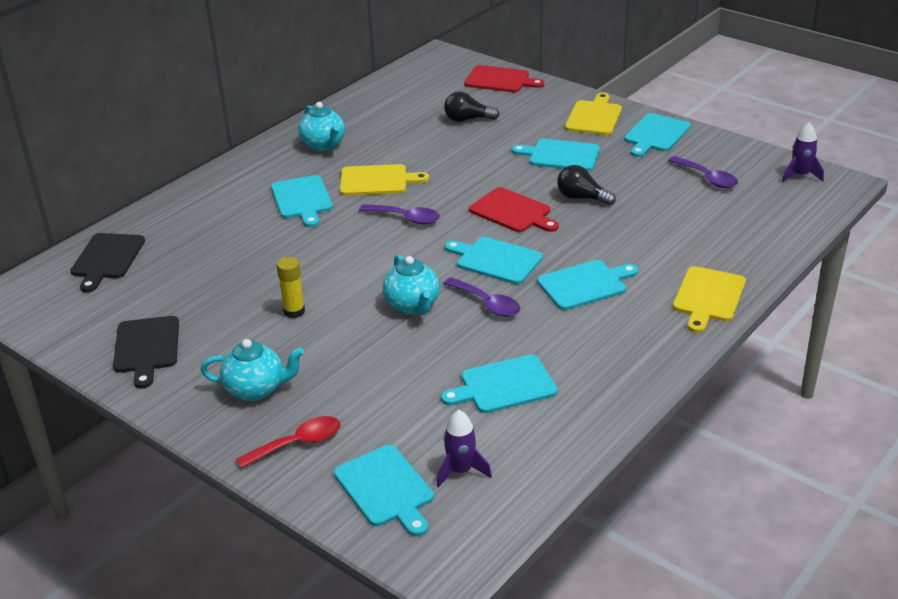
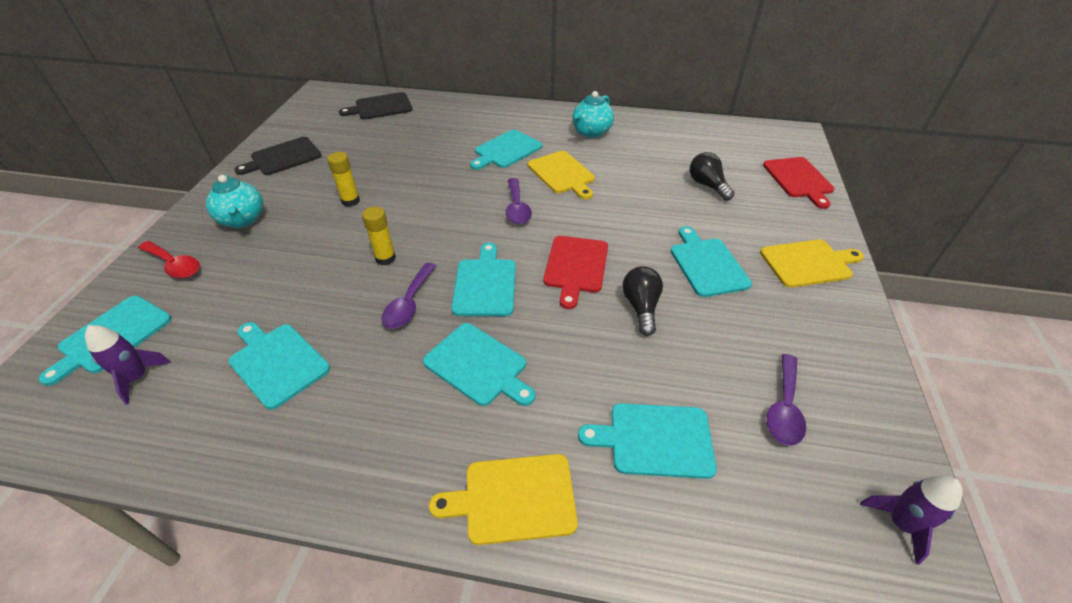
camera: 60 degrees right, 10 degrees up
turquoise teapot [383,254,440,314] -> yellow glue stick [362,207,396,265]
turquoise cutting board [624,113,691,157] -> turquoise cutting board moved to [578,403,717,479]

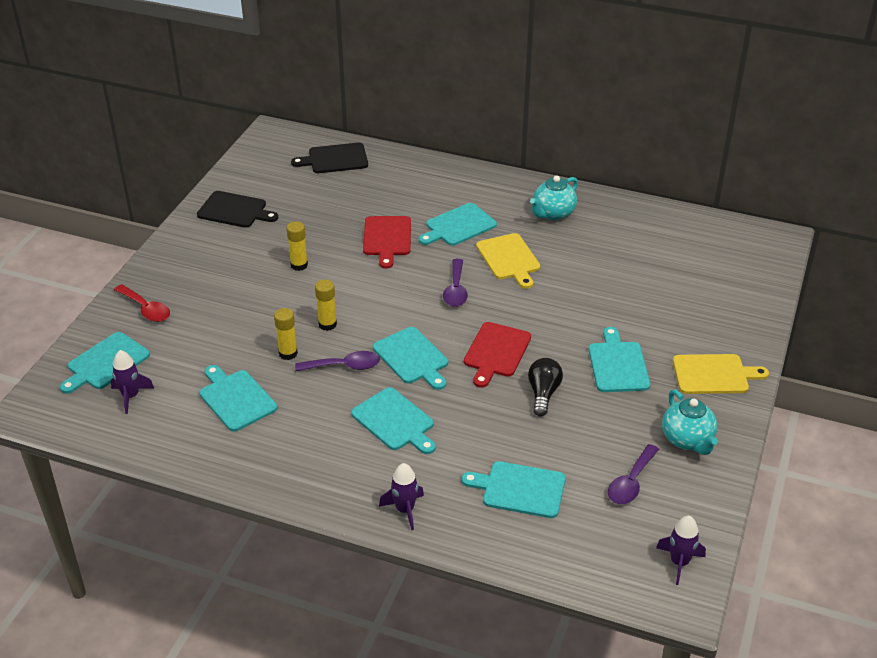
camera: 10 degrees right, 5 degrees down
turquoise teapot [206,175,263,228] -> turquoise teapot moved to [662,389,718,455]
black cutting board [234,137,322,175] -> black cutting board turned 135 degrees counterclockwise [197,191,279,228]
purple spoon [381,263,436,329] -> purple spoon turned 120 degrees counterclockwise [295,351,380,371]
yellow cutting board [429,454,578,545] -> purple rocket [379,463,424,530]
turquoise cutting board [451,243,516,316] -> turquoise cutting board turned 135 degrees clockwise [373,327,448,390]
black light bulb [690,152,735,201] -> none
red cutting board [763,157,834,209] -> red cutting board moved to [363,216,411,269]
none -> yellow glue stick [274,308,298,360]

